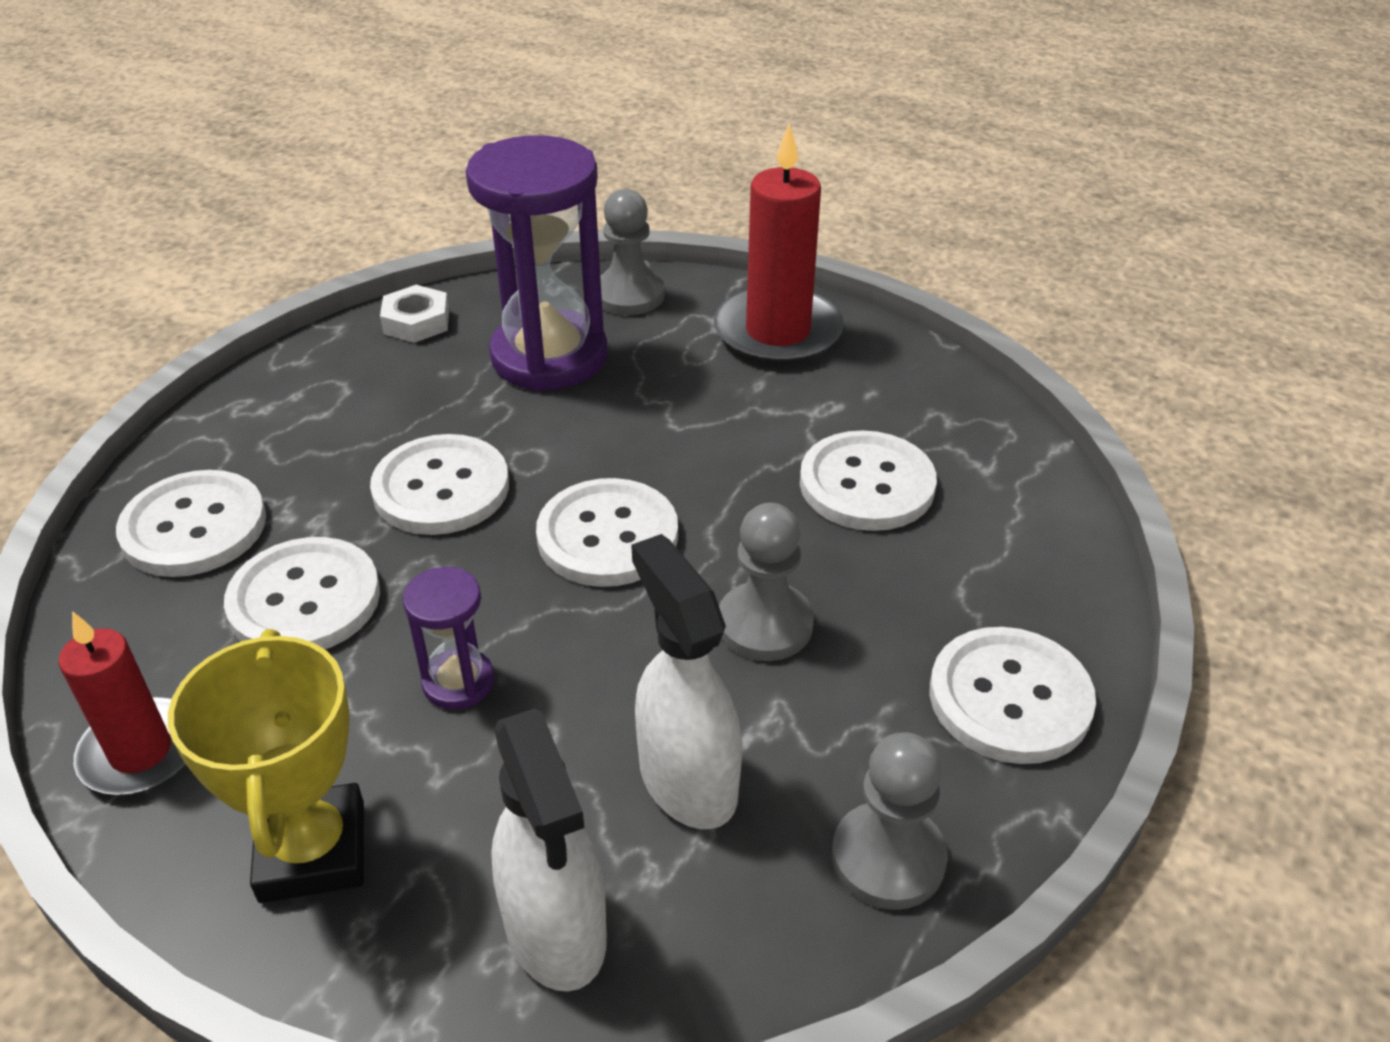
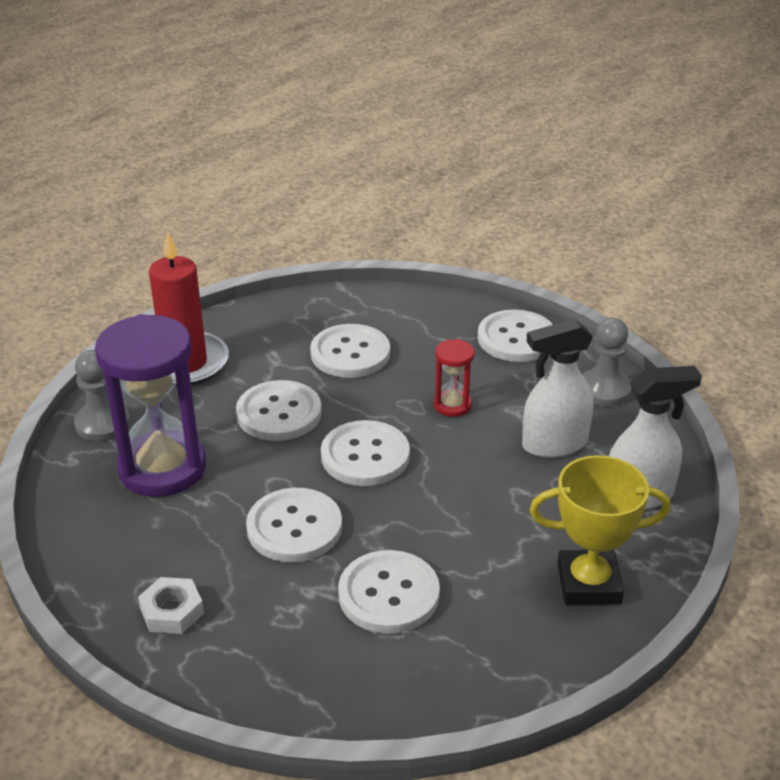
camera: 80 degrees left, 5 degrees down
red candle [58,611,186,795] -> none
white button [116,470,266,577] -> white button moved to [236,380,322,441]
white nut [380,285,449,343] -> white nut moved to [138,577,204,634]
purple hourglass [403,567,495,709] -> none
grey pawn [719,503,814,661] -> red hourglass [434,339,475,417]

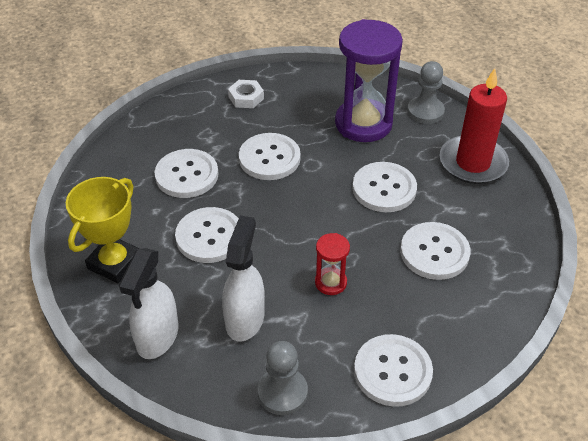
camera: 120 degrees right, 10 degrees up
white button [321,420,410,486] -> white button moved to [175,207,239,263]

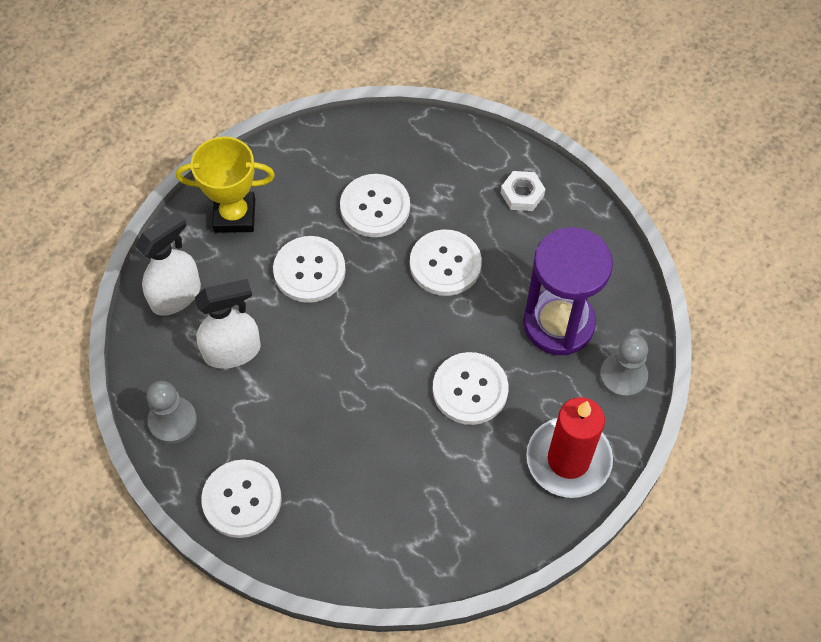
camera: 60 degrees right, 15 degrees up
white spray bottle [119,248,178,359] -> white spray bottle turned 150 degrees clockwise [135,211,201,316]
red hourglass [315,233,350,295] -> none
white button [400,222,470,280] -> none

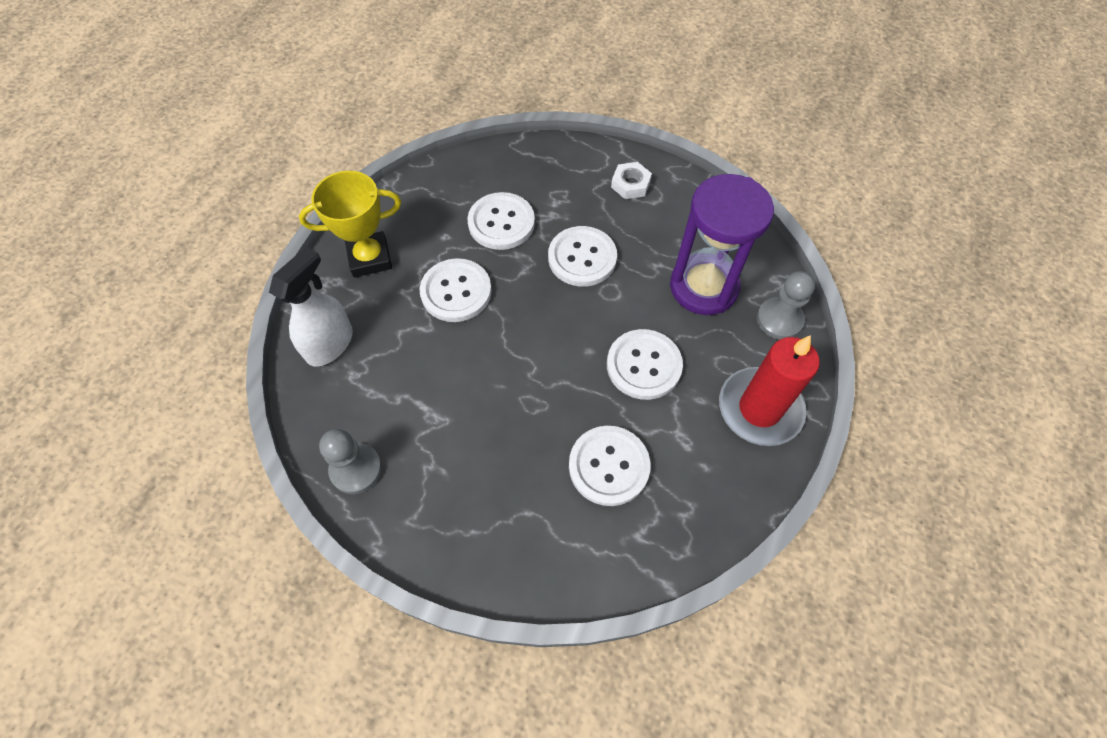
camera: 15 degrees left, 0 degrees up
white spray bottle [195,279,261,369] -> none
white button [201,459,282,538] -> white button moved to [569,426,651,506]

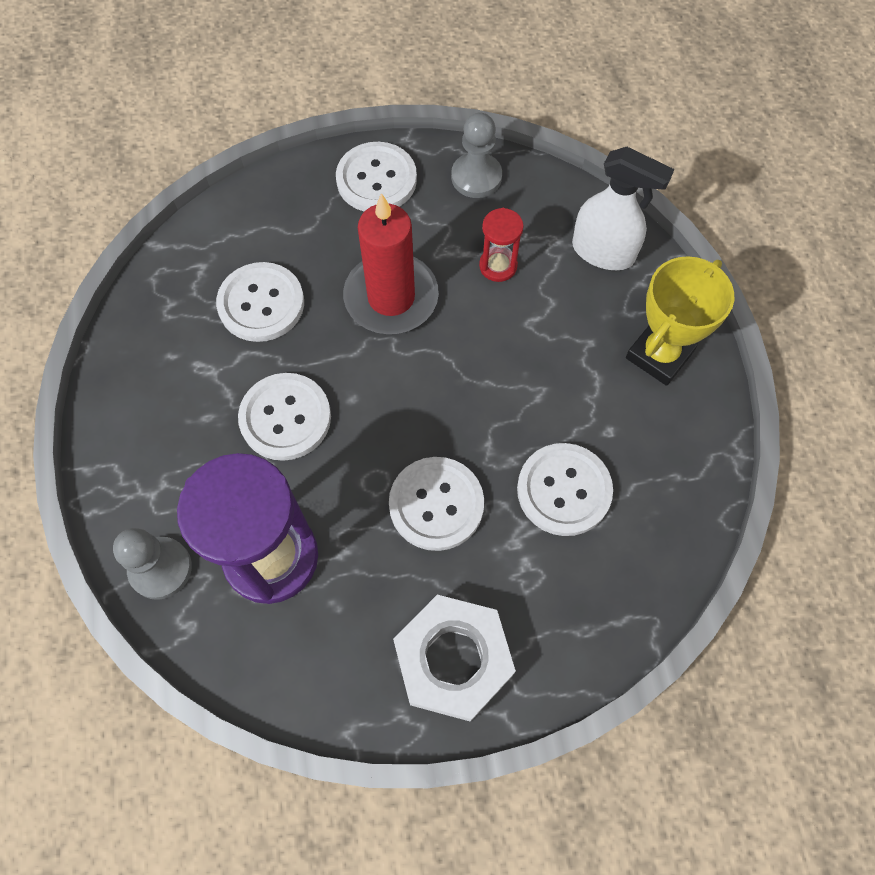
camera: 145 degrees right, 5 degrees up
white spray bottle [269,246,353,367] -> white spray bottle turned 60 degrees counterclockwise [572,147,674,270]
white button [420,258,492,322] -> white button moved to [336,142,417,212]
white nut [611,162,652,199] -> white nut [393,595,516,722], size x1.91
red candle [719,335,820,446] -> red candle moved to [343,193,439,334]
none -> red hourglass [479,208,524,282]

